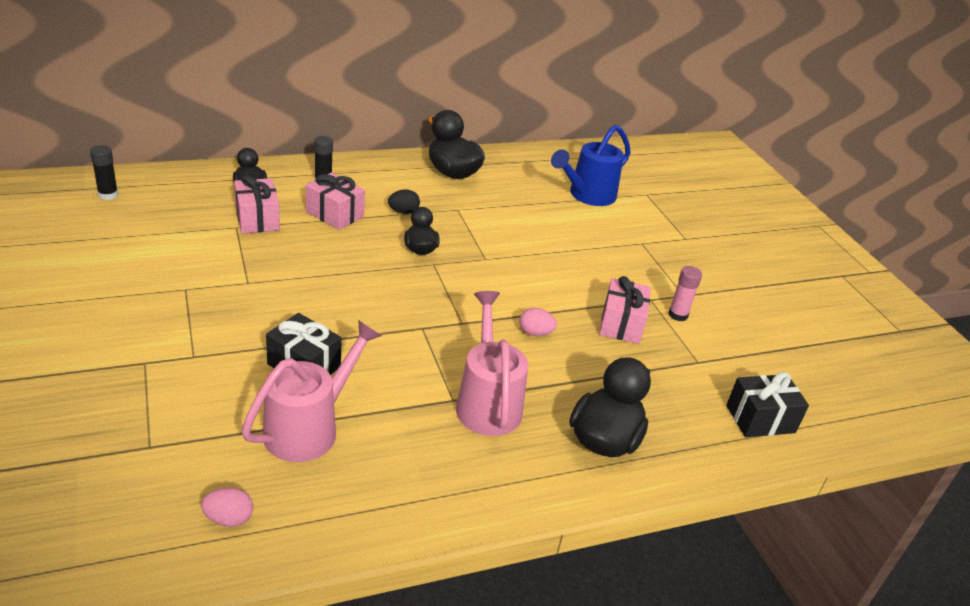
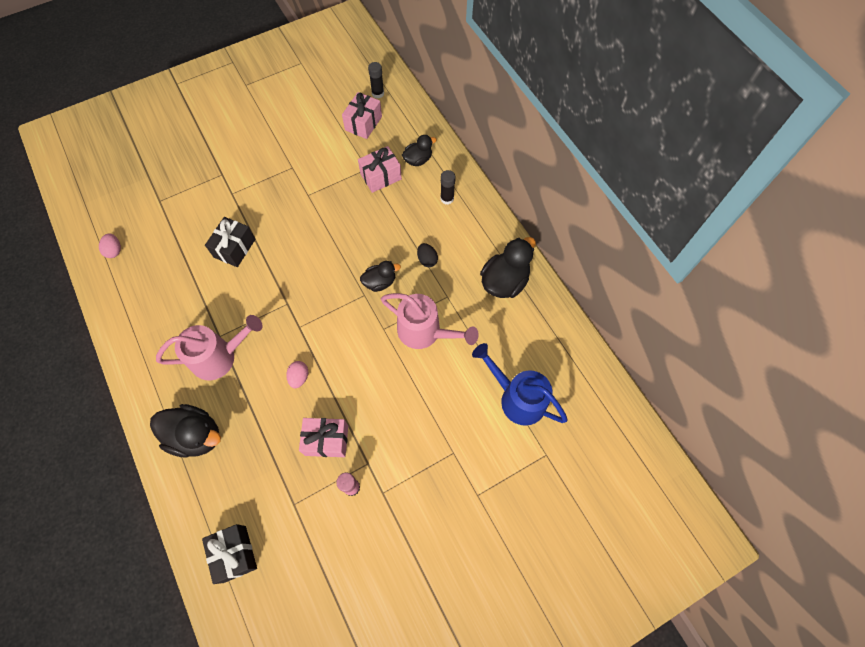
camera: 85 degrees right, 30 degrees up
pink watering can [242,320,381,462] -> pink watering can moved to [381,293,479,349]
pink gift [306,173,365,230] -> pink gift moved to [342,92,382,139]

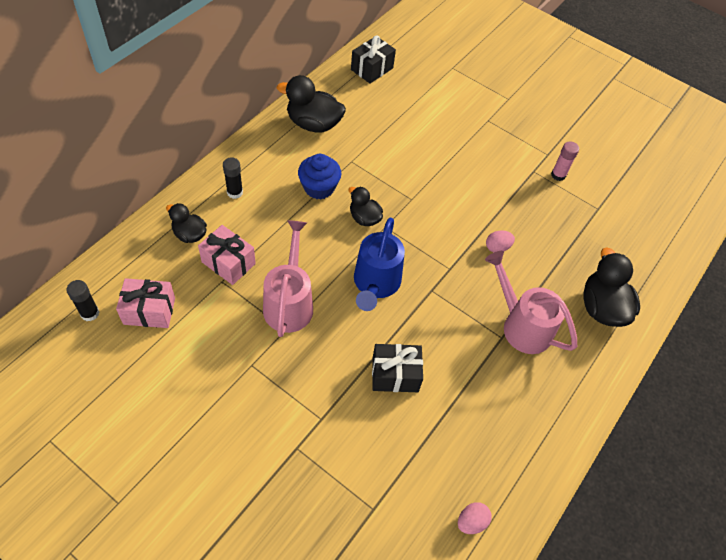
camera: 120 degrees left, 10 degrees down
black gift [202,524,257,584] -> black gift moved to [351,35,396,83]
pink gift [299,418,348,457] -> none
pink watering can [381,293,479,349] -> pink watering can moved to [263,220,313,337]
black egg [417,243,438,267] -> blue cupcake [298,154,341,199]
blue watering can [472,343,568,426] -> blue watering can moved to [354,218,405,311]

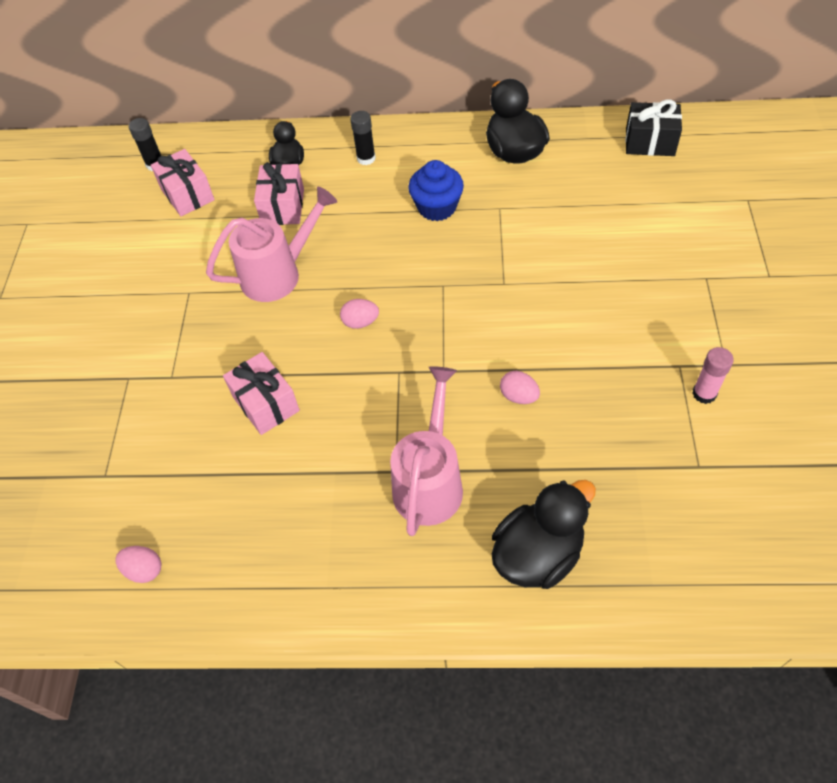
camera: 65 degrees right, 0 degrees up
black duck [348,187,383,226] -> none
blue watering can [354,218,405,311] -> pink egg [340,299,379,329]
black gift [372,344,423,392] -> pink gift [223,352,300,435]

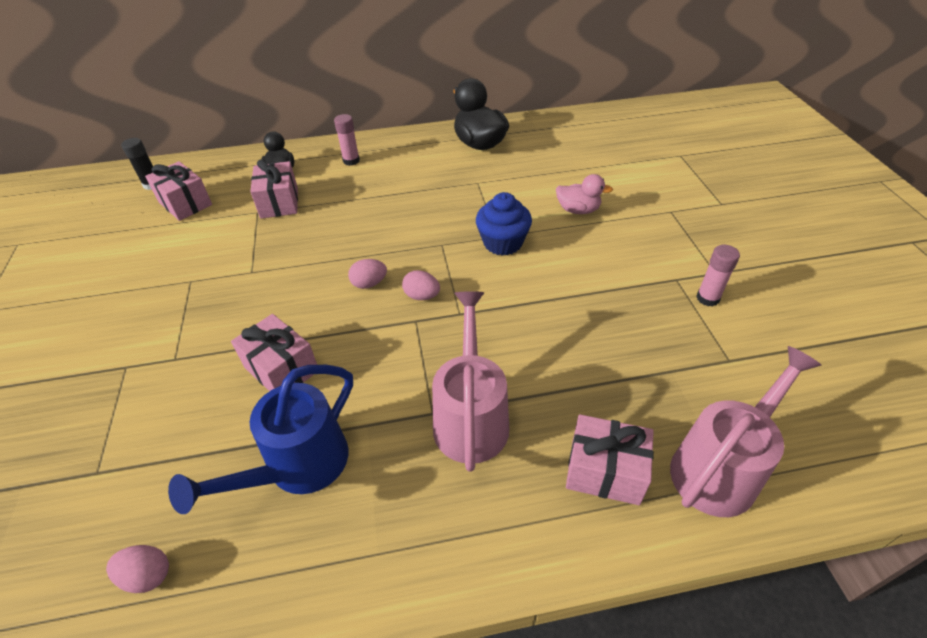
camera: 15 degrees left, 10 degrees down
pink watering can [206,187,337,302] -> pink watering can moved to [670,346,822,517]
black glue stick [350,111,376,165] -> pink glue stick [334,114,360,166]
blue cupcake [408,160,464,221] -> blue cupcake moved to [476,192,532,256]
black duck [492,480,596,589] -> pink gift [566,414,654,505]
pink egg [500,371,540,404] -> pink egg moved to [402,270,440,300]
black gift [625,100,682,156] -> none
none -> blue watering can [168,365,353,514]
none -> pink duck [556,174,613,214]

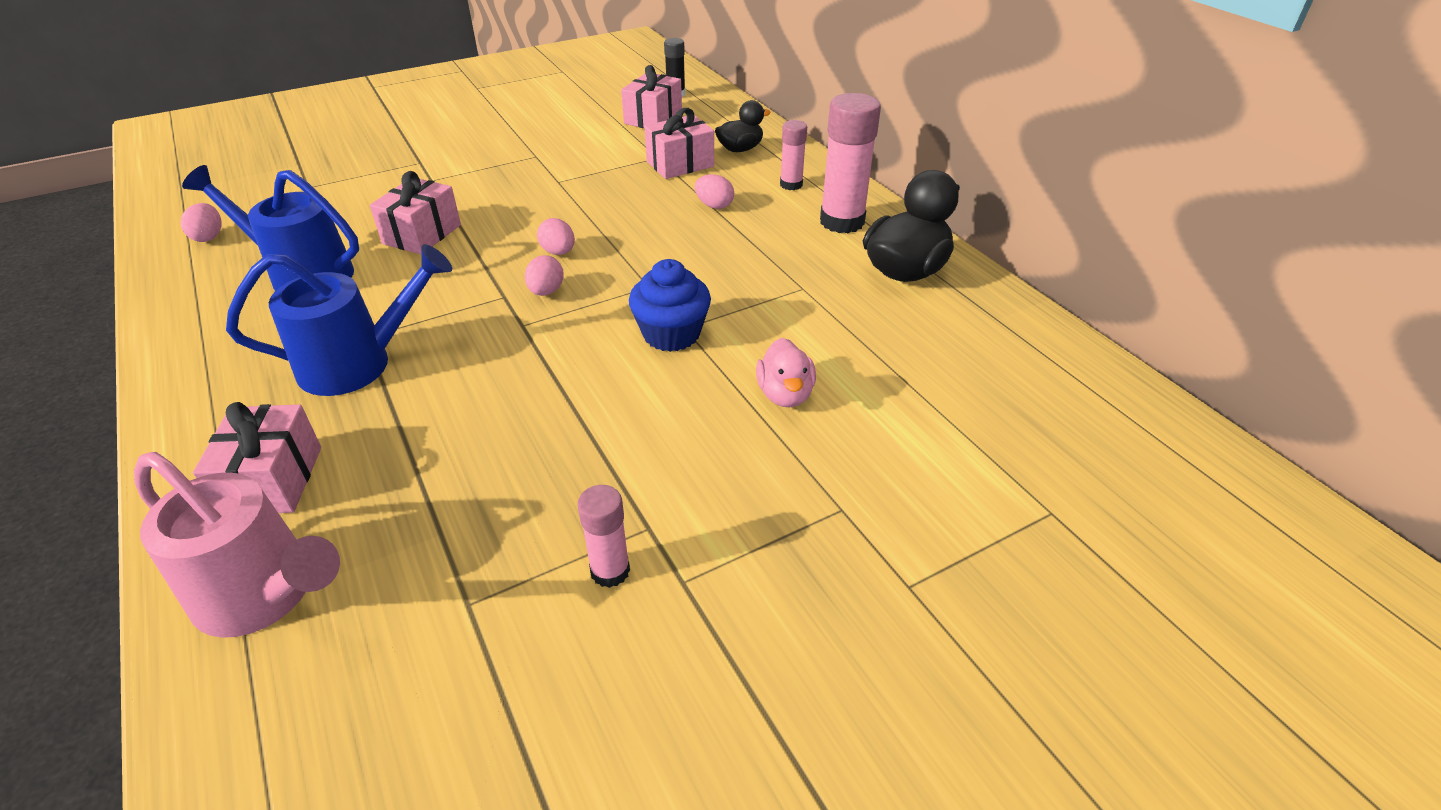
camera: 70 degrees right, 5 degrees down
pink watering can [432,291,509,472] -> blue watering can [226,244,452,396]
none -> pink egg [695,174,734,209]
none -> pink glue stick [820,93,881,233]

